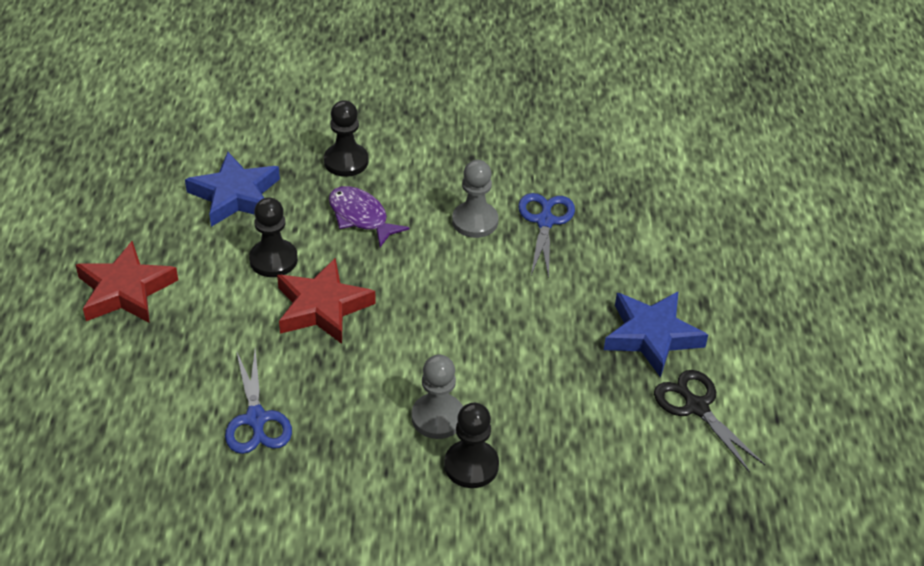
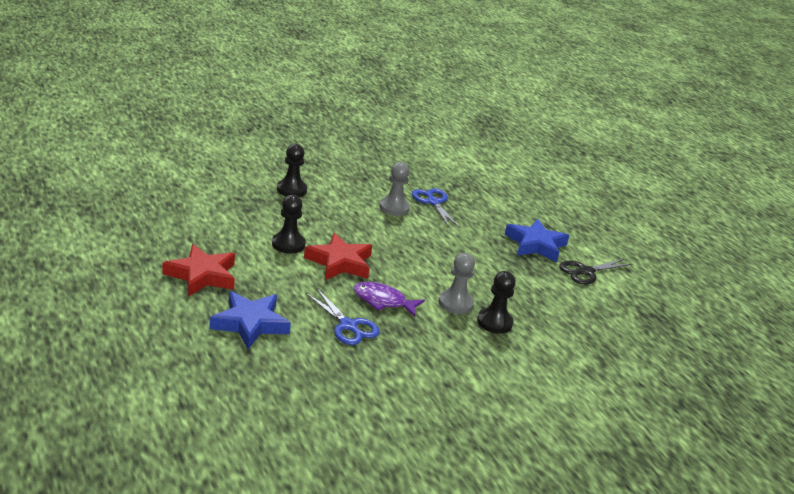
camera: 30 degrees left, 15 degrees down
blue star [185,152,280,227] -> blue star moved to [209,291,291,349]
purple fish [329,186,410,247] -> purple fish moved to [353,282,425,317]
black scissors [654,370,765,473] -> black scissors turned 60 degrees counterclockwise [559,259,632,284]

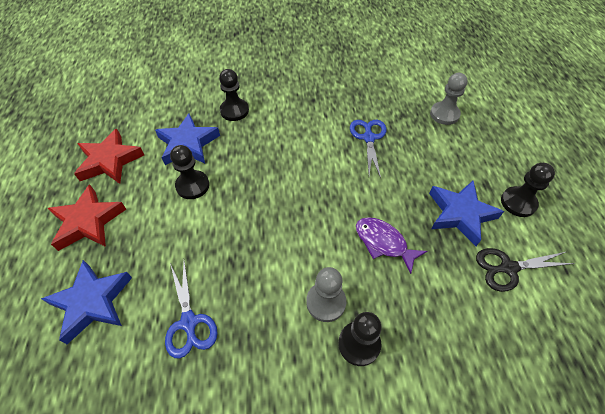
camera: 25 degrees right, 25 degrees up
red star [304,233,372,280] -> red star moved to [74,129,144,184]
purple fish [353,282,425,317] -> purple fish moved to [356,217,427,274]
grey pawn [379,162,410,216] -> grey pawn moved to [430,73,468,125]
none -> blue star [155,113,220,165]
none -> black pawn [501,163,555,217]

